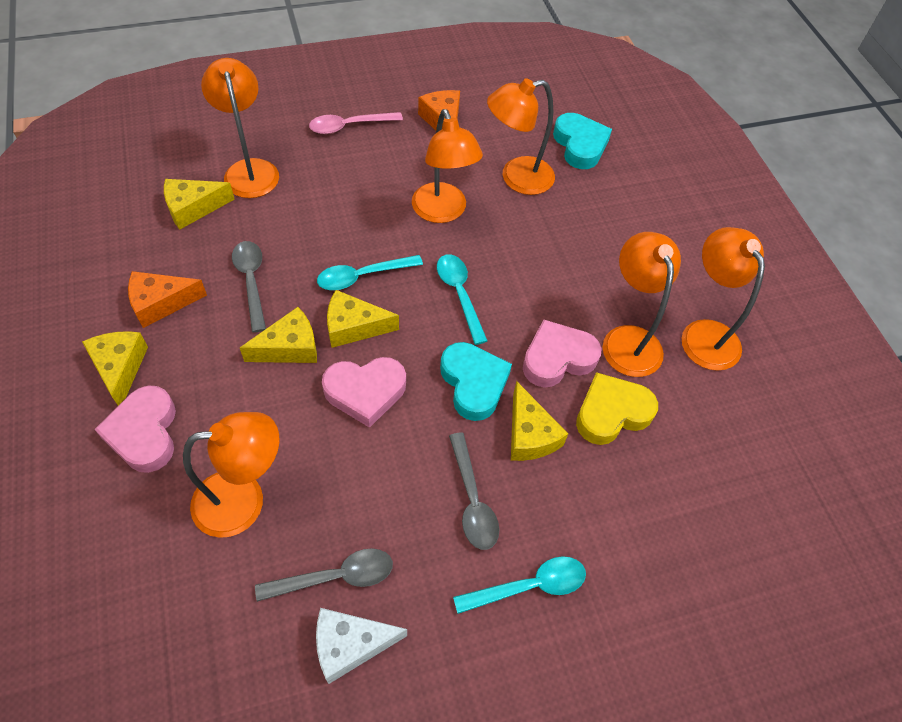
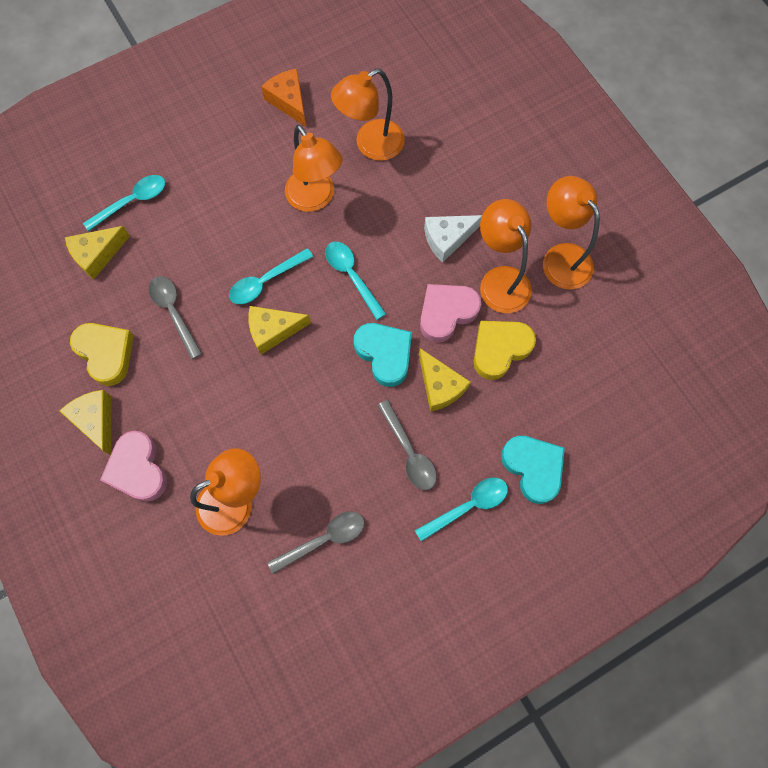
camera: 10 degrees left, 15 degrees up
orange cheese [128,271,207,328] -> yellow heart [70,323,134,386]
orange lamp [201,58,279,198] -> turquoise spoon [83,175,165,231]
yellow cheese [240,307,317,363] -> none
pink spoon [309,112,403,134] -> none
white cheese [316,608,407,684] -> white cheese moved to [424,215,482,263]
pink heart [322,357,406,428] -> none
turquoise heart [553,113,612,169] -> turquoise heart moved to [501,436,565,504]

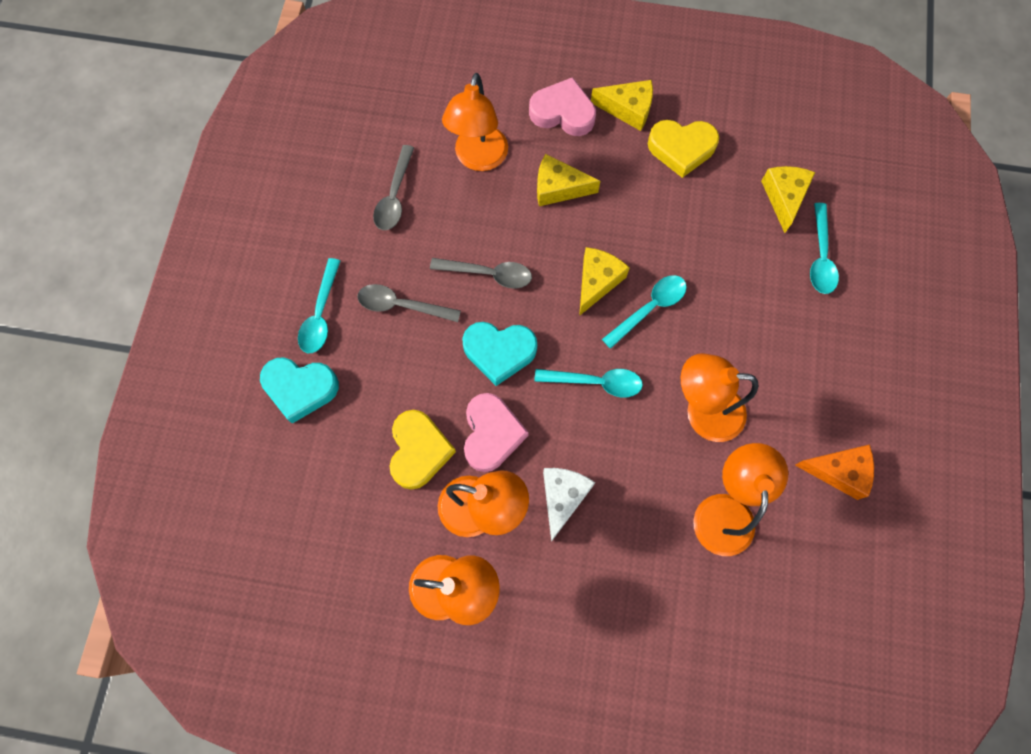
camera: 130 degrees right, 0 degrees up
grey spoon [149,276,202,359] -> grey spoon moved to [430,258,532,289]
turquoise spoon [229,248,313,304] -> turquoise spoon turned 45 degrees clockwise [602,275,687,349]
yellow cheese [419,348,470,412] -> yellow cheese moved to [537,154,600,206]

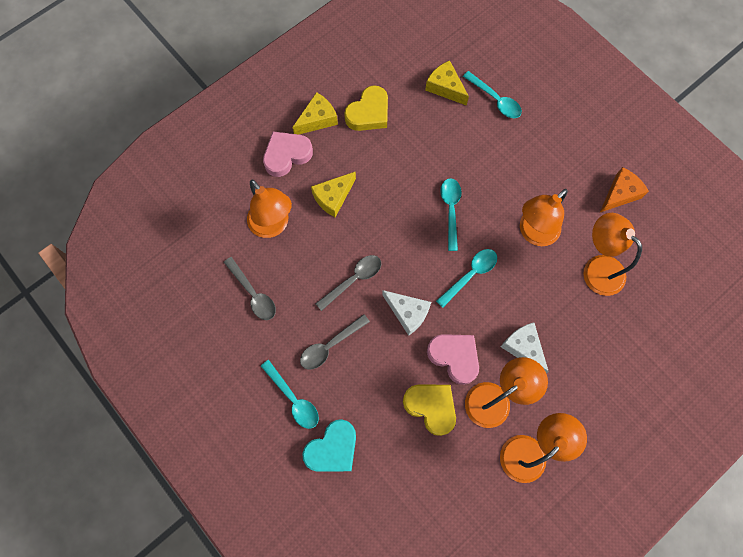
camera: 50 degrees left, 0 degrees up
turquoise heart [462,322,537,386] -> white cheese [382,290,431,336]
yellow cheese [579,247,630,316] -> none

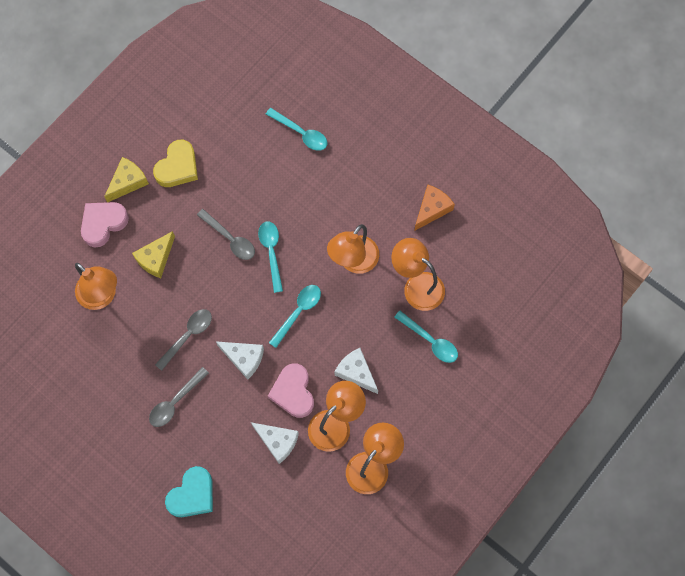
camera: 10 degrees left, 0 degrees up
grey spoon [224,257,276,320] -> grey spoon moved to [197,209,255,260]
turquoise spoon [261,360,319,429] -> turquoise spoon moved to [394,311,458,363]
yellow heart [403,385,456,436] -> white cheese [251,422,299,464]
yellow cheese [425,60,469,106] -> none
pink heart [427,334,479,385] -> pink heart turned 135 degrees counterclockwise [268,363,314,418]

